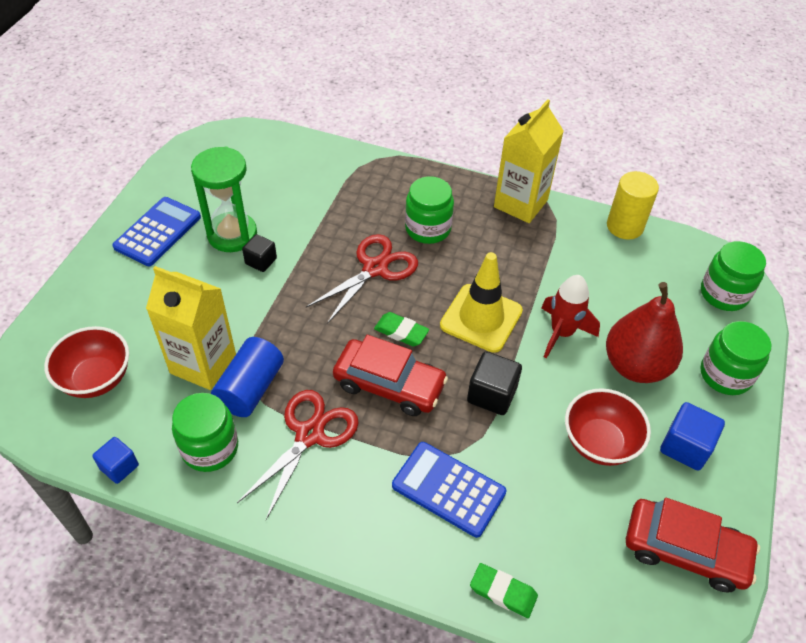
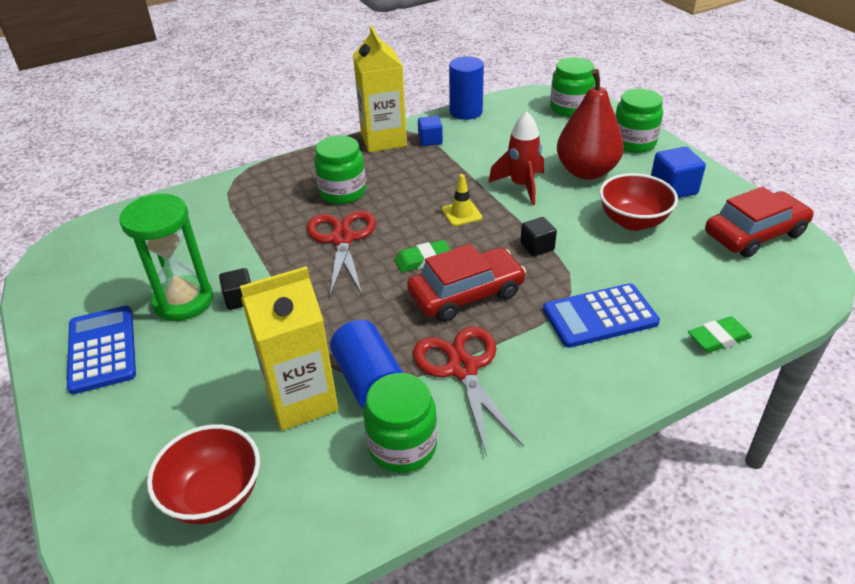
camera: 45 degrees left, 10 degrees down
blue cube [92,437,139,484] -> blue cube moved to [418,116,443,146]
yellow traffic cone [440,252,523,353] -> yellow traffic cone [442,174,482,226], size x0.50
black cube [467,351,522,415] -> black cube [520,217,557,256], size x0.66
yellow cylinder [607,171,659,240] -> blue cylinder [449,56,484,120]

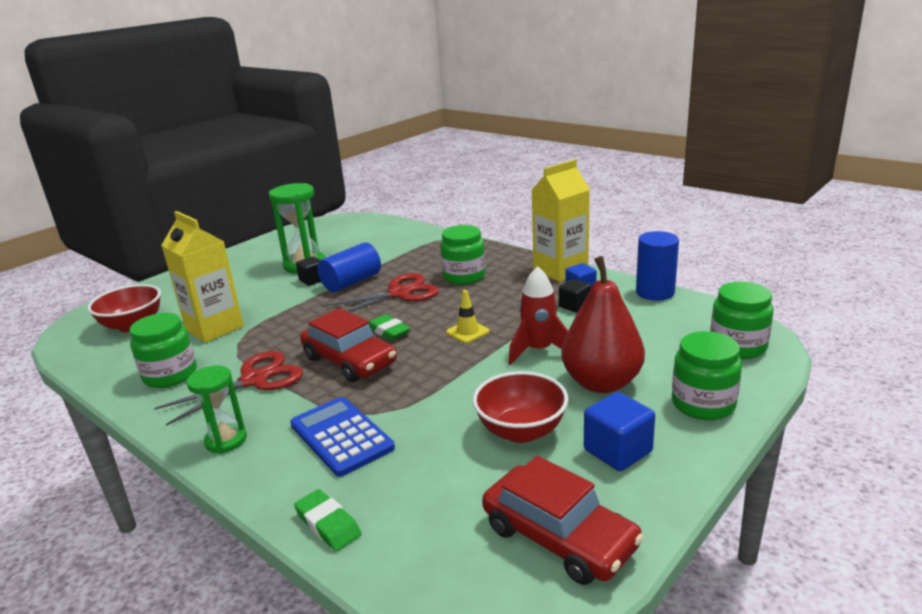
camera: 70 degrees right, 15 degrees down
blue calculator [67,306,136,394] -> none
blue cylinder [330,320,403,409] -> blue cylinder moved to [317,242,381,292]
black cube [520,217,557,256] -> black cube moved to [559,279,591,313]
none -> green hourglass [187,365,247,454]

